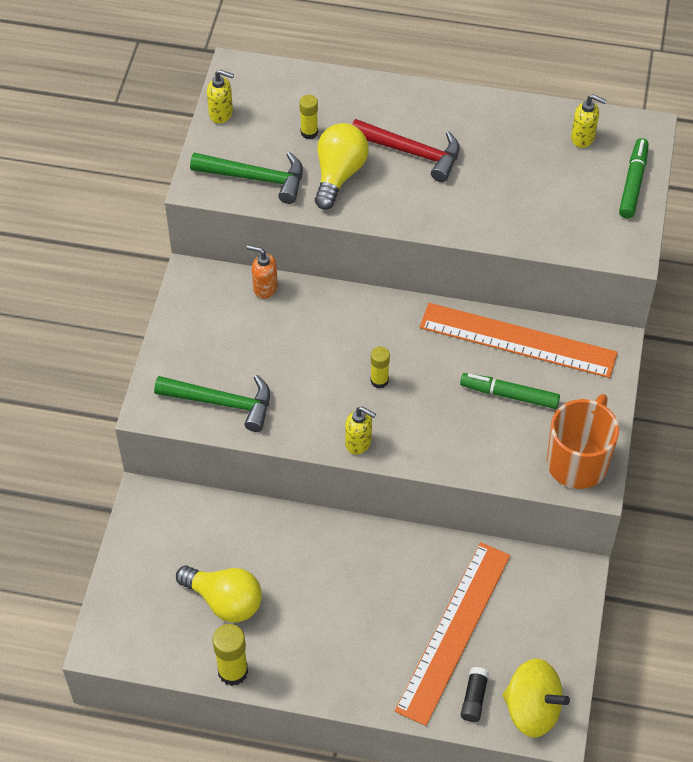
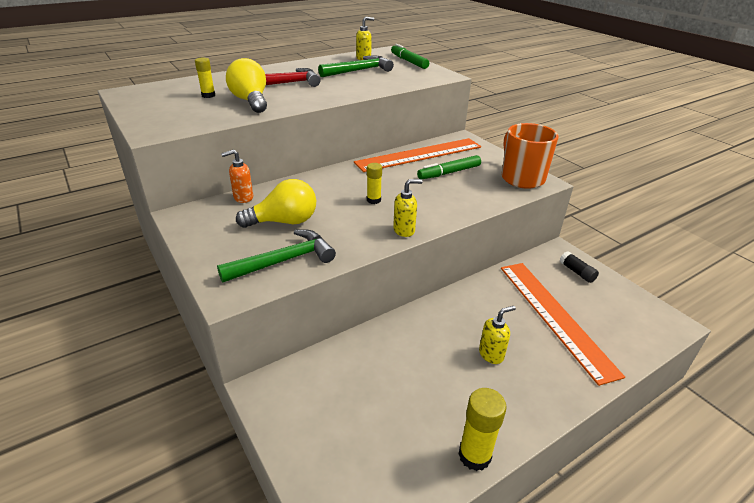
camera: 45 degrees left, 20 degrees down
yellow light bulb [176,566,262,622] -> yellow light bulb moved to [236,179,316,228]
green hammer [190,152,303,204] -> green hammer moved to [318,55,394,77]
yellow soap dispenser [207,70,234,124] -> yellow soap dispenser moved to [479,306,516,364]
black glue stick [461,667,489,722] -> black glue stick moved to [559,251,599,283]
yellow spinning top [503,659,570,737] -> none

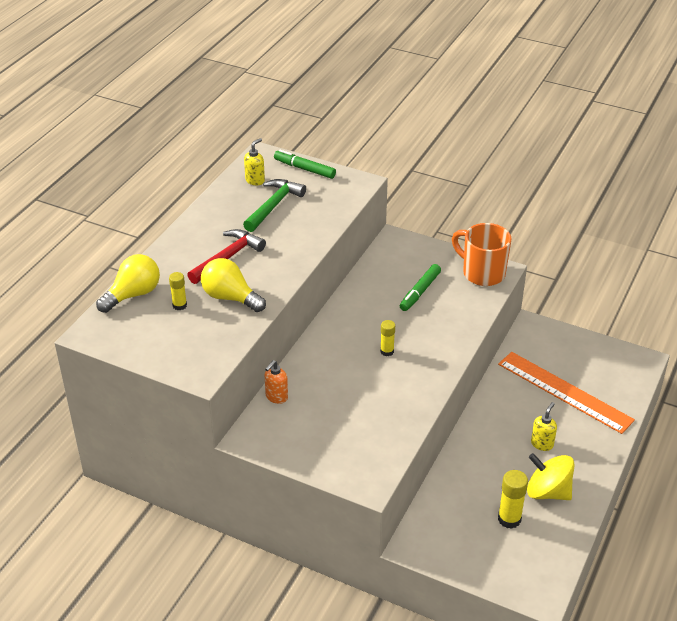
camera: 30 degrees left, 5 degrees up
green hammer [217,229,336,282] -> none
yellow light bulb [236,179,316,228] -> yellow light bulb moved to [96,254,160,313]
orange ruler [354,138,481,172] -> none
yellow soap dispenser [393,179,423,237] -> none
yellow glue stick [458,388,507,471] -> yellow glue stick moved to [498,470,528,529]
black glue stick [559,251,599,283] -> none
none -> yellow spinning top [527,453,575,500]

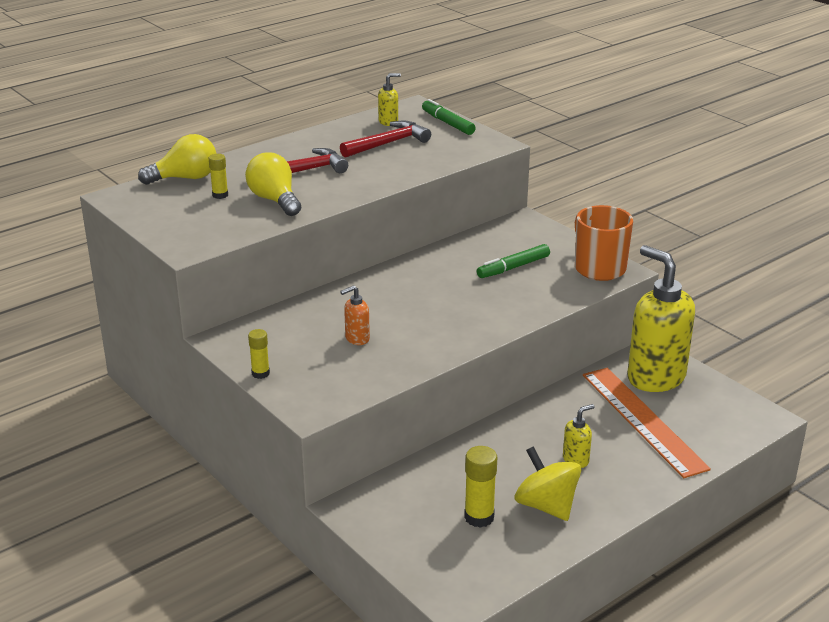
camera: 25 degrees right, 10 degrees down
green hammer [243,179,306,232] -> red hammer [340,121,431,158]
orange soap dispenser [265,360,288,404] -> orange soap dispenser moved to [340,285,370,345]
yellow glue stick [380,320,395,356] -> yellow glue stick moved to [248,329,270,379]
none -> yellow soap dispenser [627,245,695,392]

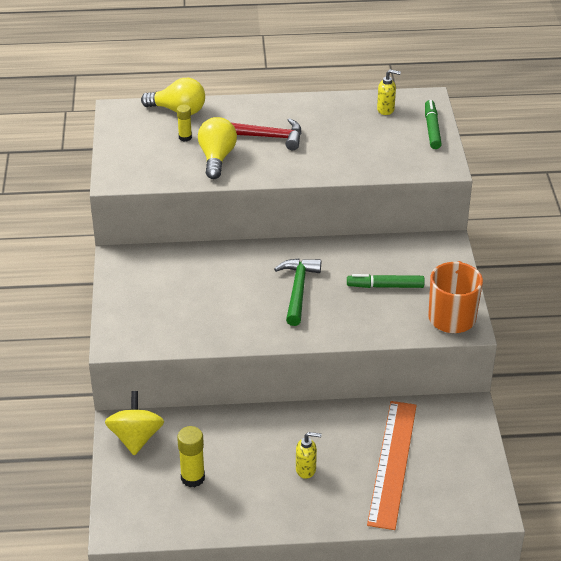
camera: 35 degrees right, 10 degrees up
yellow glue stick [248,329,270,379] -> none
red hammer [340,121,431,158] -> none
orange soap dispenser [340,285,370,345] -> none
yellow spinning top [515,446,581,521] -> yellow spinning top moved to [105,391,164,456]
yellow soap dispenser [627,245,695,392] -> none
none -> green hammer [274,259,321,326]

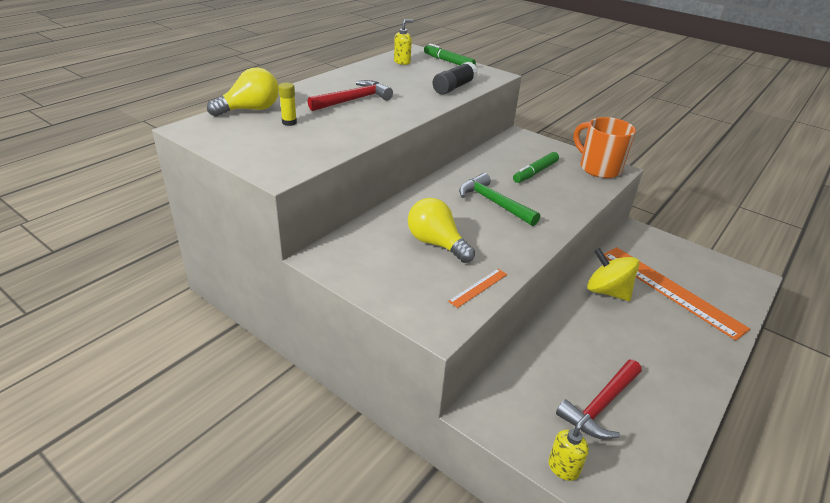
camera: 50 degrees left, 5 degrees down
yellow spinning top [105,391,164,456] -> yellow spinning top moved to [587,248,640,301]
yellow glue stick [177,426,205,487] -> red hammer [556,360,642,439]
yellow light bulb [198,117,237,179] -> yellow light bulb moved to [408,198,475,263]
yellow soap dispenser [296,432,322,479] -> yellow soap dispenser moved to [548,414,590,481]
none -> black glue stick [433,62,478,95]
none -> orange ruler [448,269,507,308]

